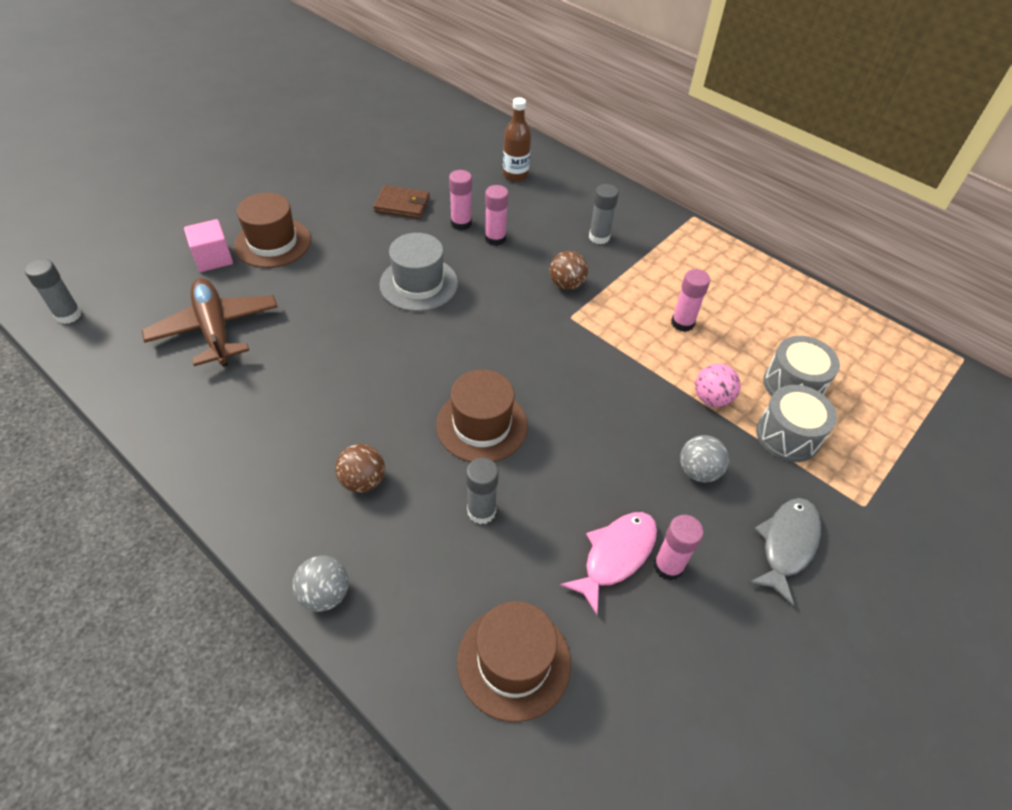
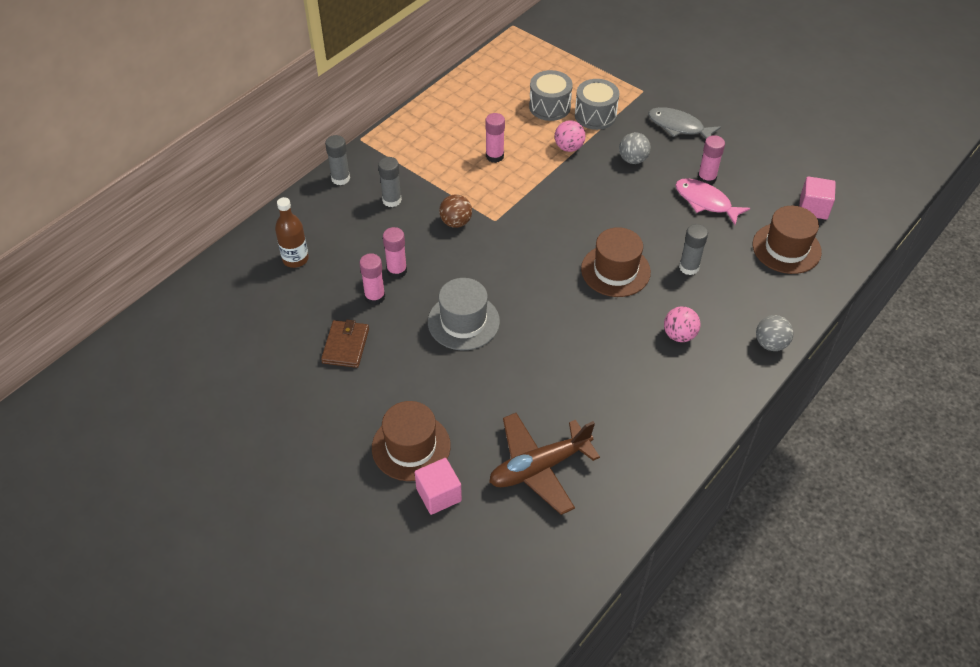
camera: 90 degrees left, 0 degrees up
grey glue stick [25,259,82,324] -> grey glue stick moved to [325,135,350,185]
brown ball [335,444,385,493] -> pink ball [664,306,701,342]
none -> pink cube [800,176,836,220]

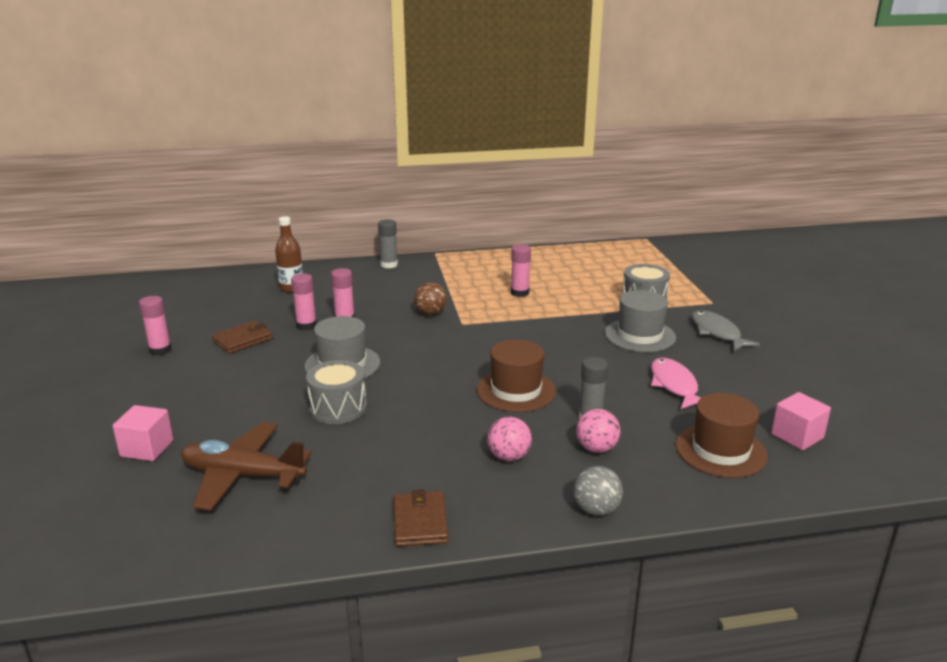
camera: 40 degrees right, 25 degrees down
brown hat [372,401,451,481] -> none
grey glue stick [378,157,402,207] -> none
grey drum [529,70,573,121] -> grey drum moved to [306,360,367,424]
pink ball [555,120,586,152] -> pink ball moved to [576,409,620,453]
grey ball [619,132,651,164] -> grey hat [605,290,676,352]
pink glue stick [698,135,725,185] -> pink glue stick moved to [139,296,171,356]
none -> brown wallet [394,489,448,547]

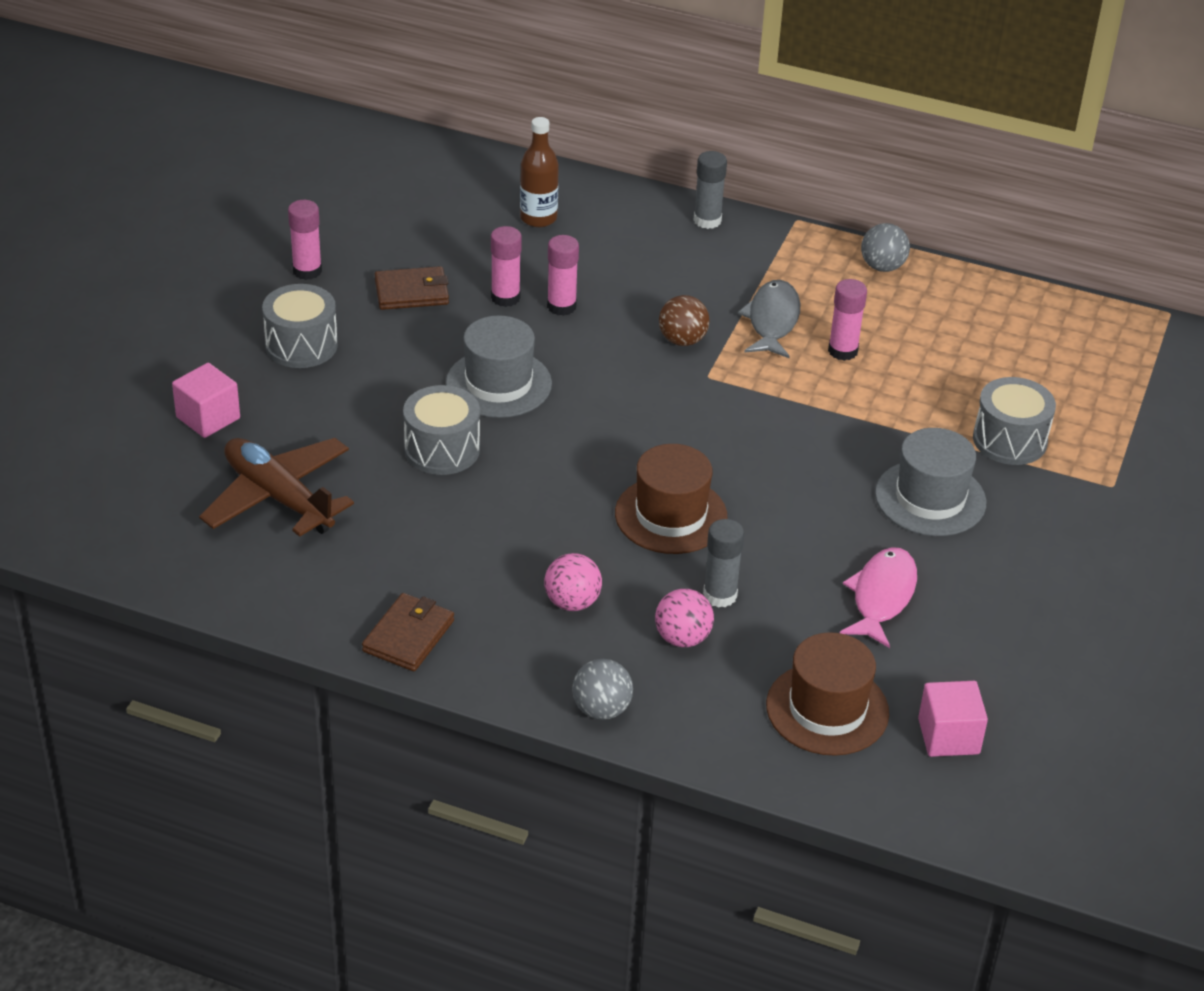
camera: 30 degrees right, 15 degrees up
grey fish [692,310,760,351] -> grey fish moved to [738,280,800,358]
none -> grey drum [262,284,338,368]
none -> grey ball [861,223,910,272]

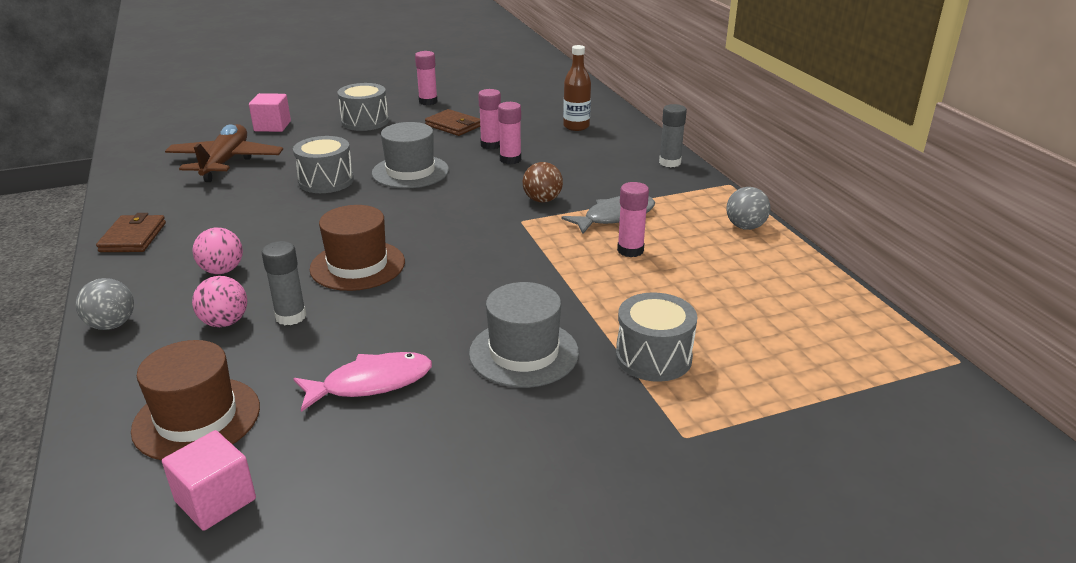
camera: 50 degrees right, 10 degrees down
brown wallet [362,593,454,671] -> brown wallet turned 75 degrees counterclockwise [96,213,166,252]

